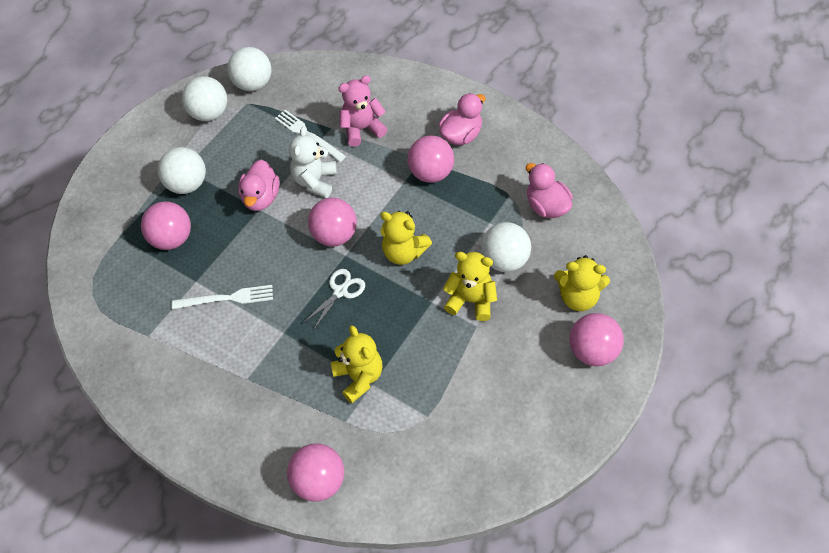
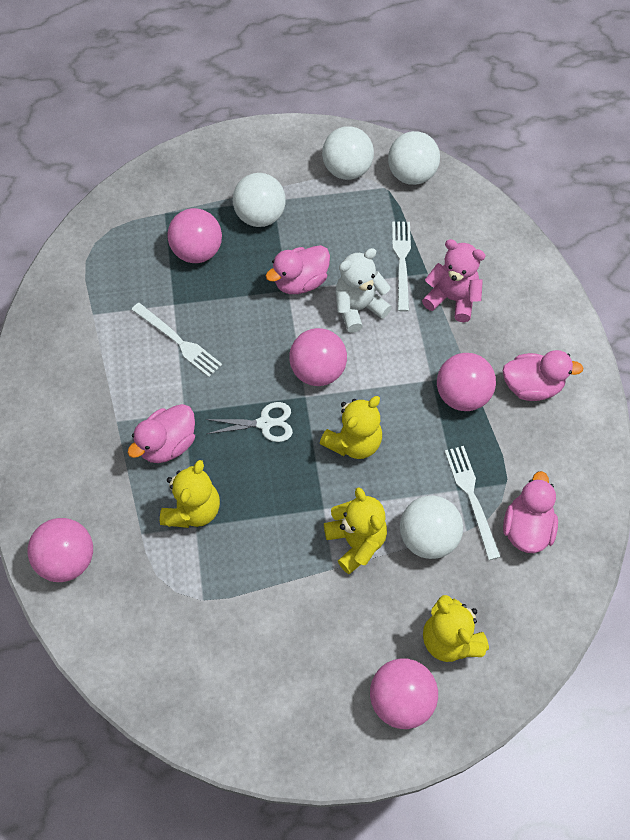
camera: 45 degrees right, 5 degrees up
yellow teddy bear [380,211,432,265] -> yellow teddy bear turned 120 degrees counterclockwise [320,396,382,459]
none -> pink duck [128,404,195,463]
none -> white fork [445,446,501,560]

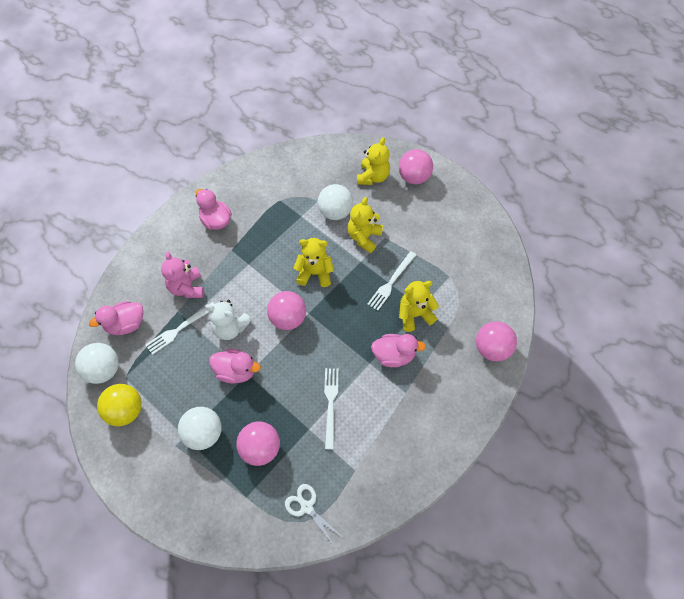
camera: 130 degrees left, 0 degrees up
white scissors [205,402,293,442] -> white scissors moved to [285,484,341,546]
white ball [322,126,374,180] -> yellow ball [97,384,142,426]
pink ball [437,353,496,411] -> none
white fork [445,446,501,560] -> white fork moved to [367,251,416,311]
pink duck [503,471,558,553] -> pink duck moved to [89,301,143,335]

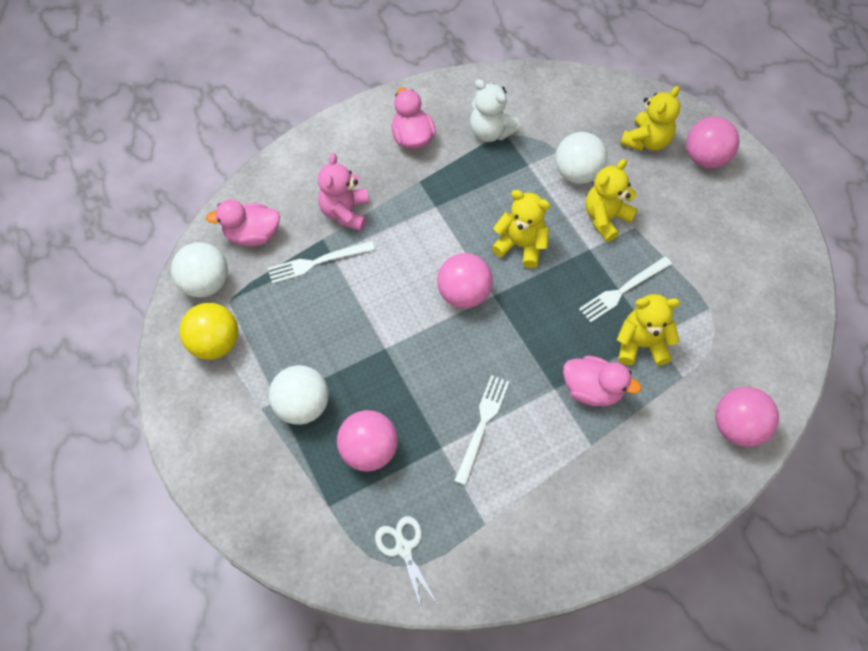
camera: 20 degrees right, 0 degrees up
white teddy bear [205,300,252,340] -> white teddy bear moved to [470,79,520,142]
pink duck [209,349,261,384] -> none

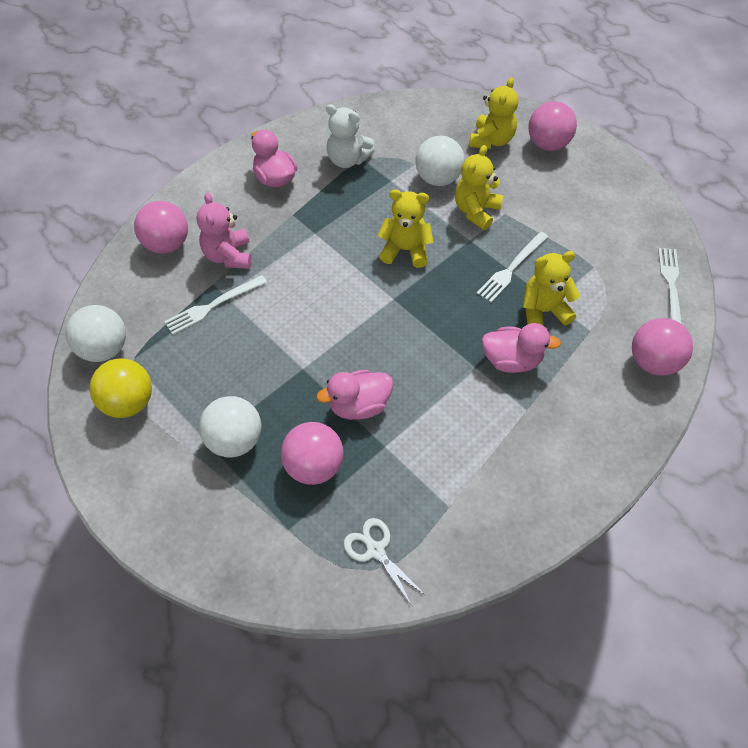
camera: 15 degrees left, 5 degrees down
pink duck [206,200,280,246] -> pink duck moved to [316,370,393,420]
pink ball [437,253,493,309] -> pink ball moved to [134,201,188,254]
white fork [454,375,509,485] -> white fork moved to [658,248,682,324]

